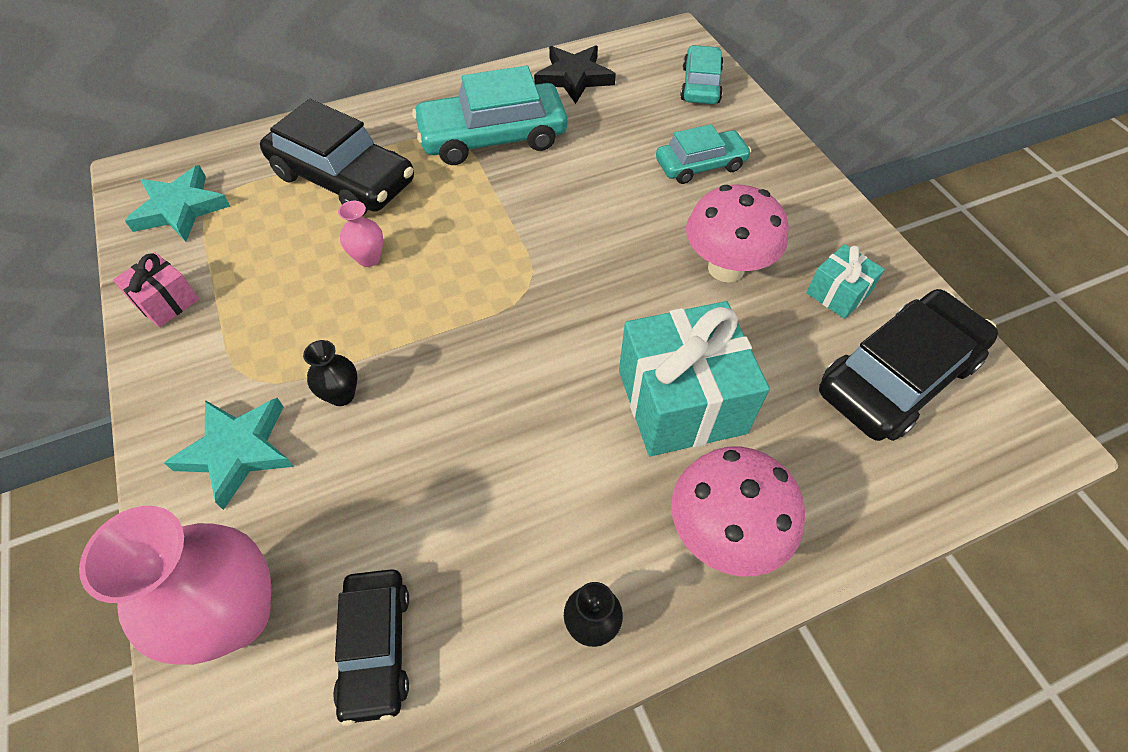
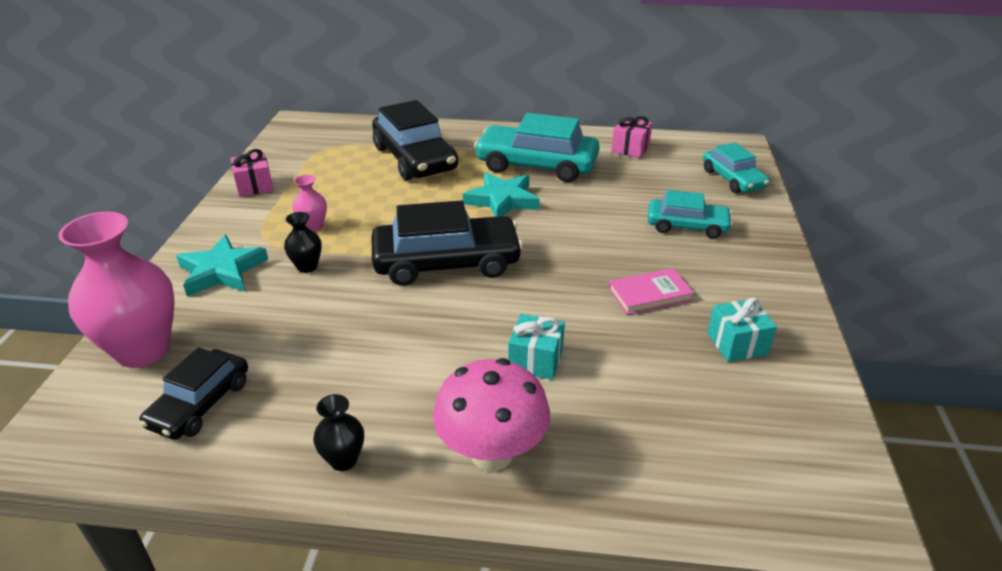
camera: 30 degrees right, 20 degrees down
turquoise star [125,165,230,242] -> turquoise star moved to [463,172,540,217]
pink vase [338,201,383,267] -> pink vase moved to [292,175,327,232]
black star [534,45,616,104] -> pink gift [611,116,652,158]
turquoise gift [619,301,770,456] -> turquoise gift [508,314,565,380], size x0.50
turquoise car [680,45,724,104] -> turquoise car turned 120 degrees clockwise [703,143,770,193]
pink mushroom [686,185,789,282] -> pink book [608,268,694,314]
black car [819,289,998,441] -> black car moved to [372,200,523,286]

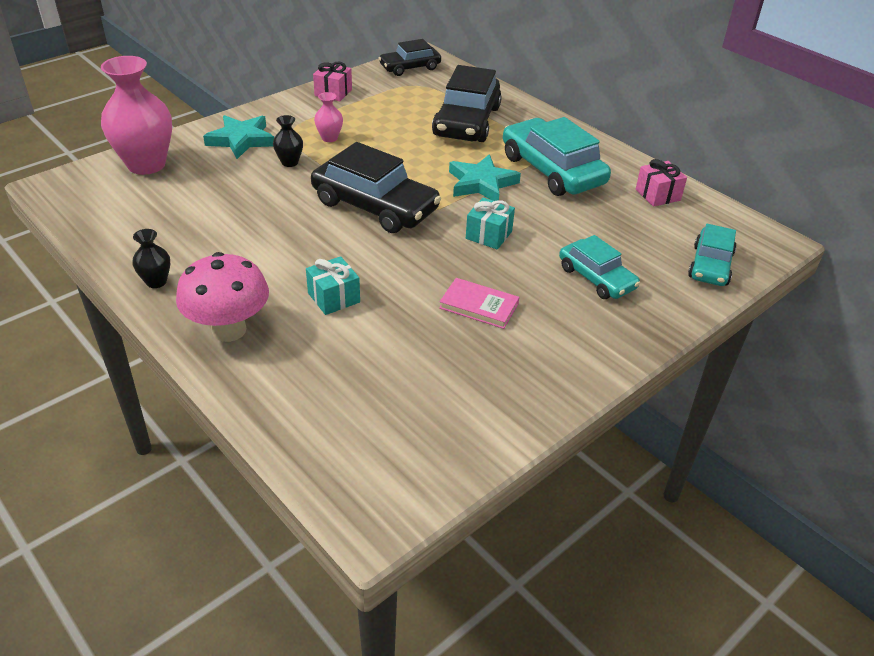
camera: 40 degrees right, 5 degrees up
black car [139,347,248,440] -> black car moved to [379,39,441,76]
turquoise gift [707,298,777,362] -> turquoise gift moved to [466,198,515,249]

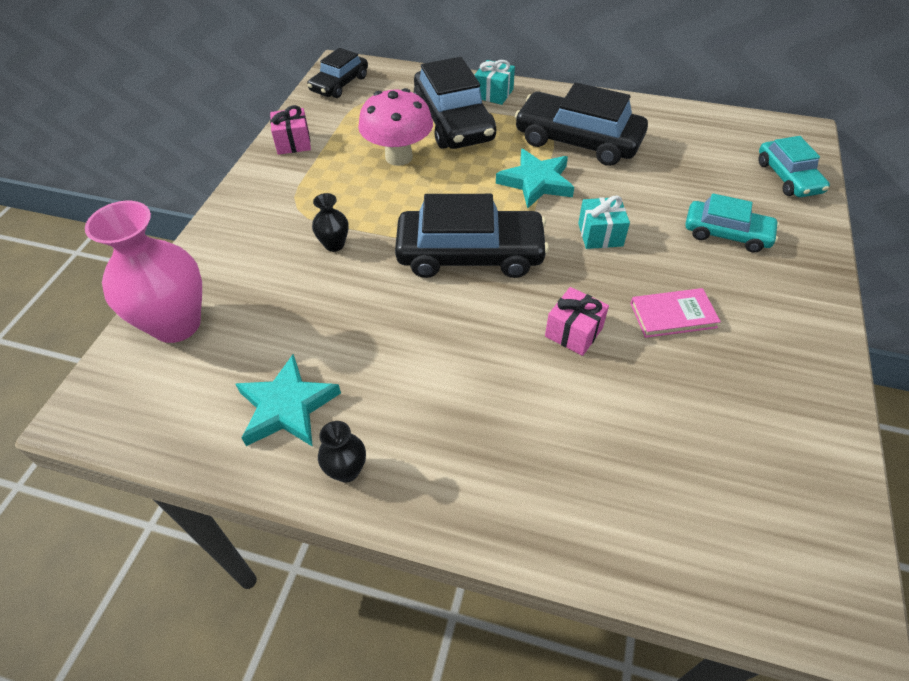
camera: 30 degrees left, 10 degrees up
pink mushroom [176,252,269,342] -> pink mushroom moved to [358,88,433,166]
turquoise star [203,115,274,159] -> turquoise star moved to [236,354,341,447]
turquoise gift [306,256,360,315] -> turquoise gift moved to [474,60,515,105]
pink vase [314,92,343,142] -> none
turquoise car [503,117,611,196] -> black car [515,82,648,166]
pink gift [636,159,687,207] -> pink gift moved to [545,287,609,356]

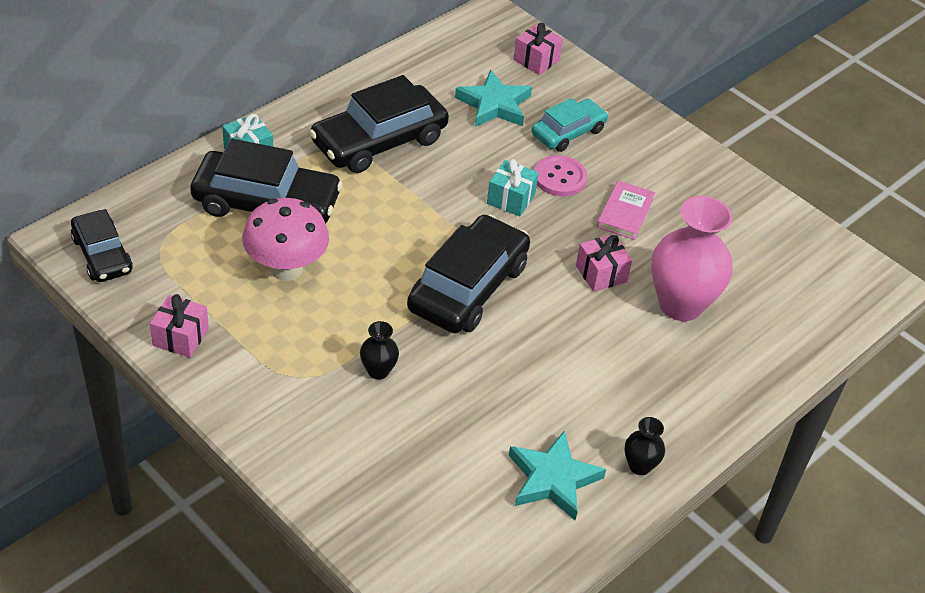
camera: 65 degrees left, 5 degrees down
pink vase [85,201,202,343] -> pink vase moved to [651,196,733,321]
turquoise star [496,149,574,209] -> turquoise star moved to [455,70,532,127]
turquoise car [758,136,830,197] -> pink gift [513,23,563,75]
none -> pink button [534,155,587,196]

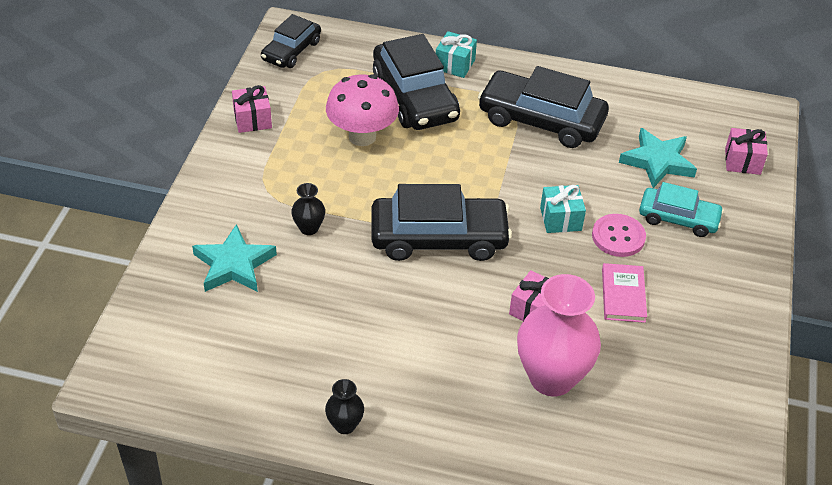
camera: 60 degrees right, 0 degrees up
turquoise star [509,430,606,520] -> turquoise star moved to [192,224,277,292]
pink book [597,180,655,240] -> pink book turned 75 degrees counterclockwise [602,263,647,323]

